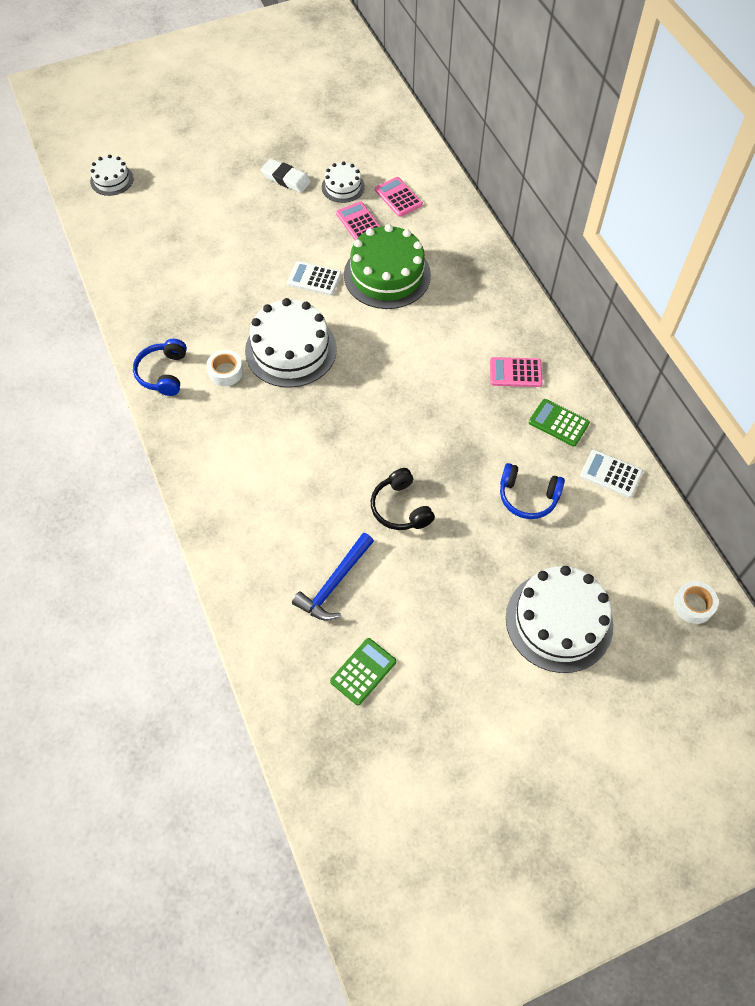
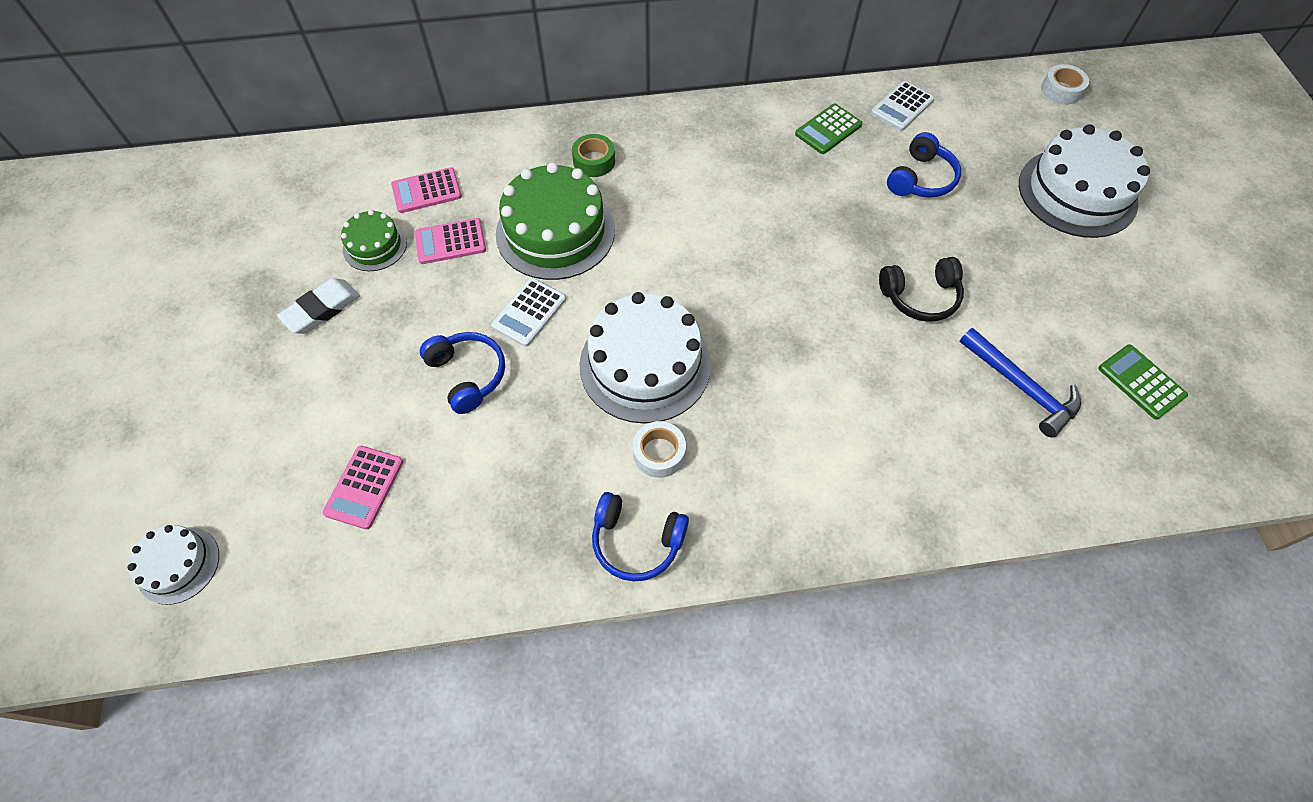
camera: 75 degrees left, 0 degrees up
white cake [322,161,365,203] -> green cake [341,210,407,271]
pink calculator [490,357,542,387] -> pink calculator moved to [322,446,403,530]
none -> blue headphones [420,332,505,414]
none -> green tape [572,134,615,177]

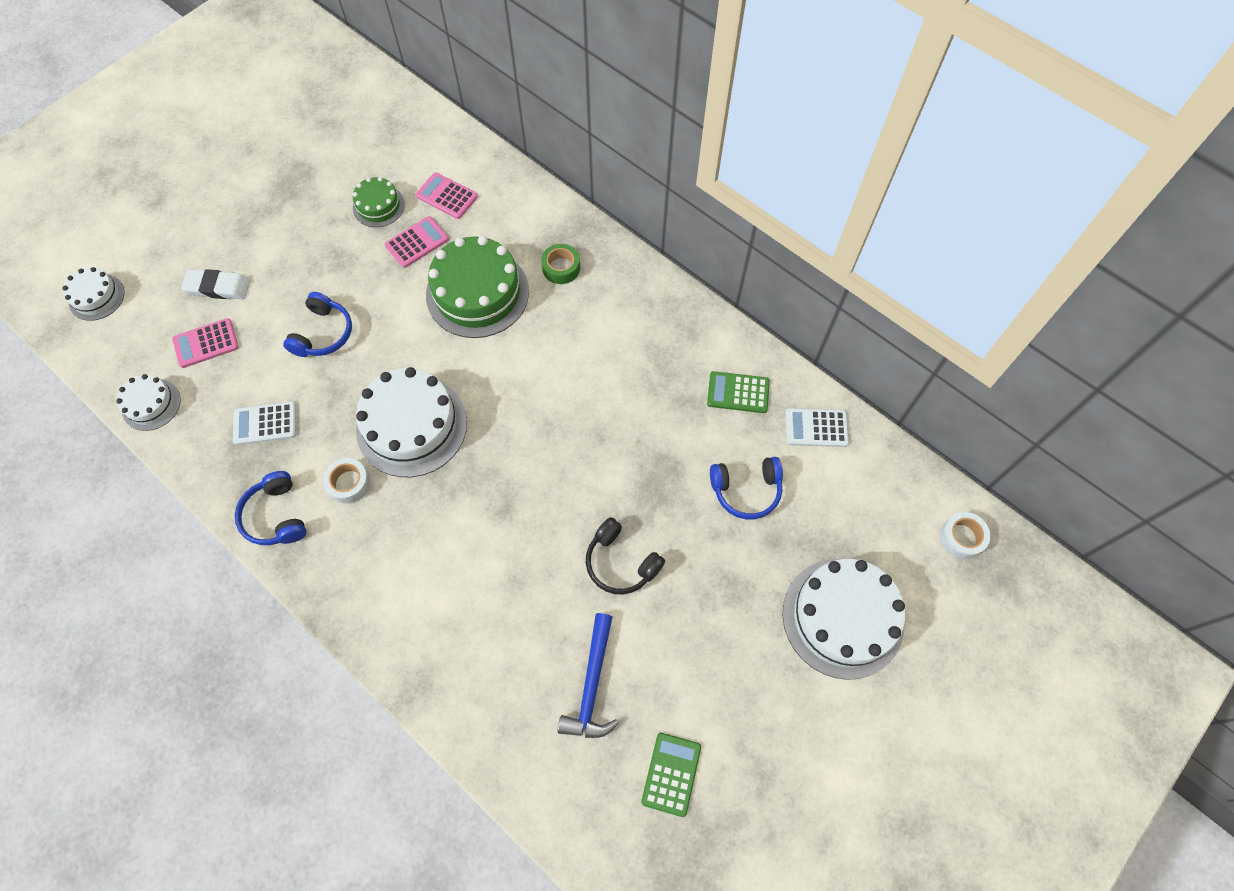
camera: 50 degrees right, 5 degrees up
white eraser [277,278,360,334] -> white eraser moved to [181,269,250,299]
pink calculator [415,218,486,264] -> pink calculator turned 105 degrees clockwise [385,216,449,268]
white calculator [491,278,566,347] -> white calculator moved to [233,401,296,445]
none -> white cake [116,374,181,431]

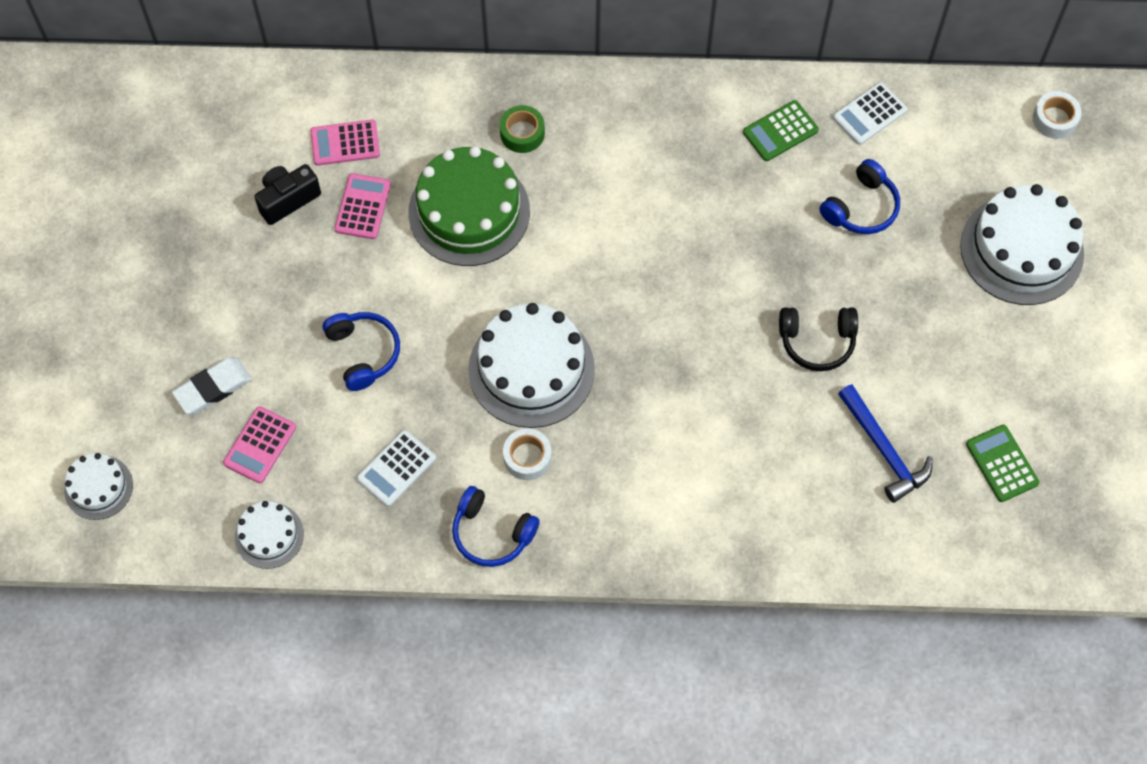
camera: 40 degrees left, 0 degrees up
green cake [353,177,405,227] -> black camera [254,164,321,225]

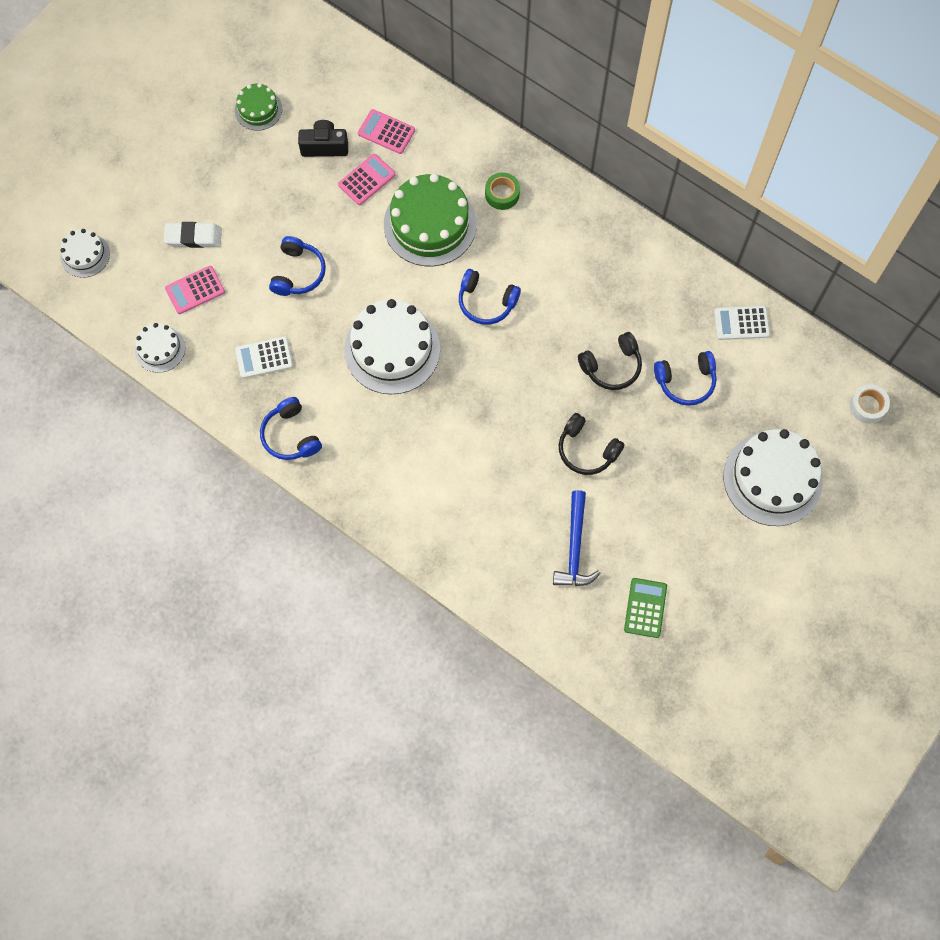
camera: 35 degrees right, 5 degrees up
white tape [503,428,552,480] -> none
green calculator [743,100,819,161] -> none
none -> green cake [235,83,282,131]
none -> blue headphones [459,269,521,325]
none -> black headphones [578,332,642,390]

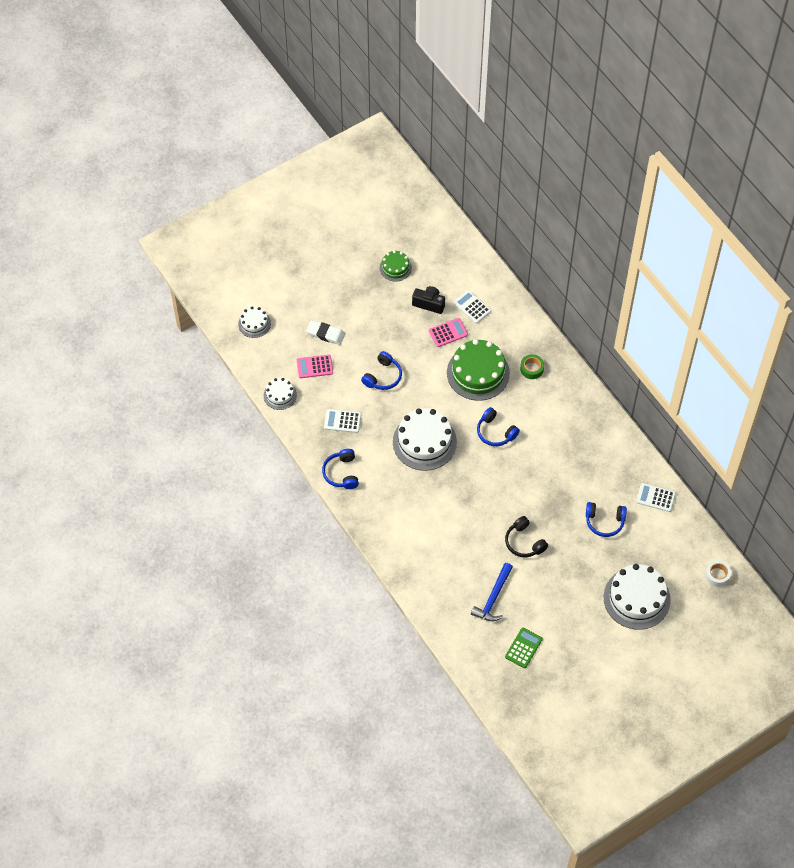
camera: 20 degrees right, 10 degrees down
pink calculator [358,109,415,154] -> white calculator [453,290,491,324]
black headphones [578,332,642,390] -> none

